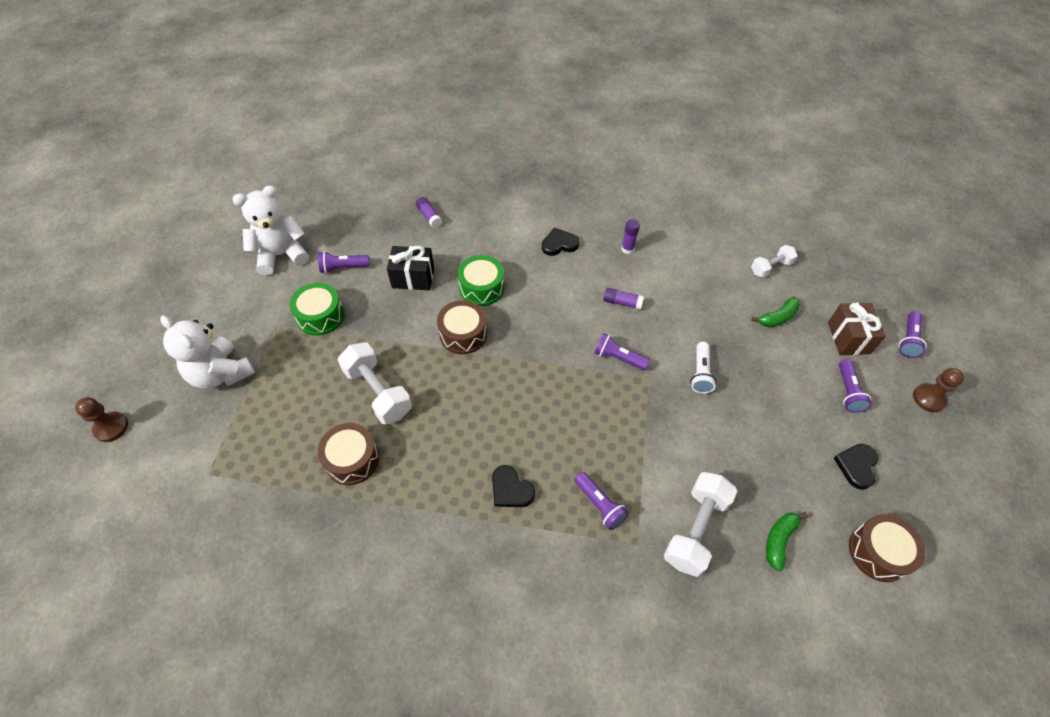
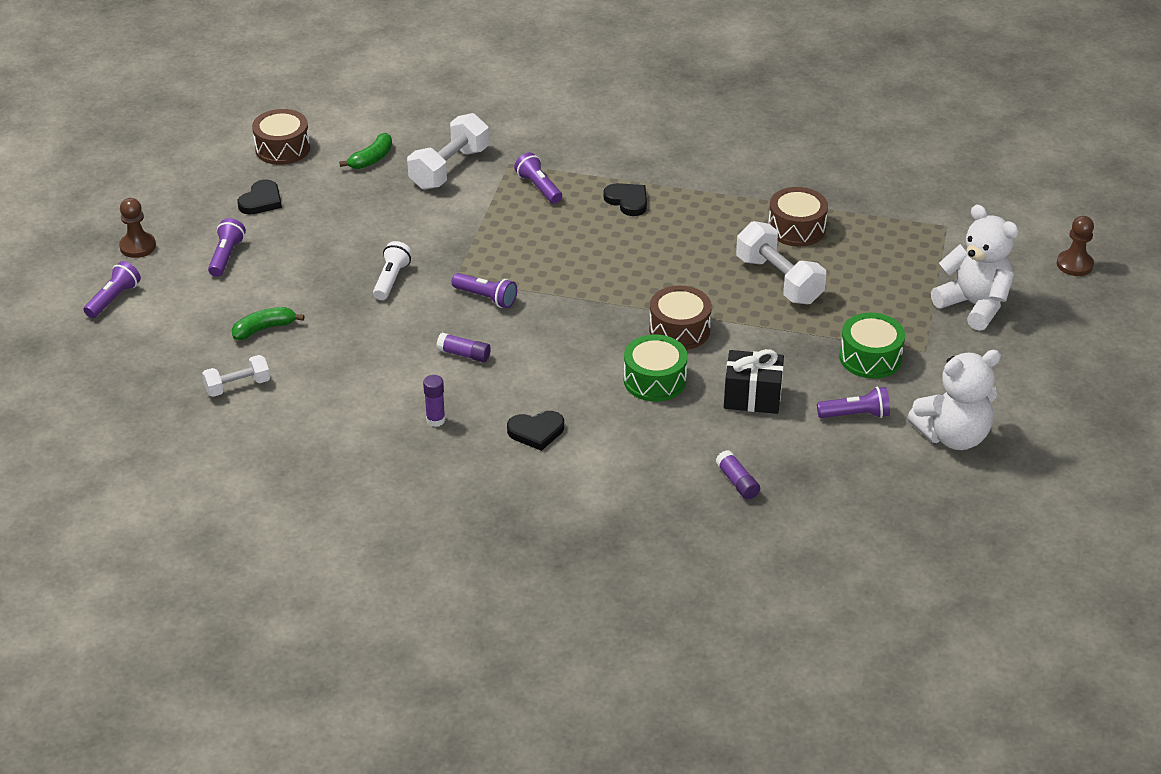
camera: 175 degrees left, 15 degrees down
brown gift [828,303,886,355] -> none

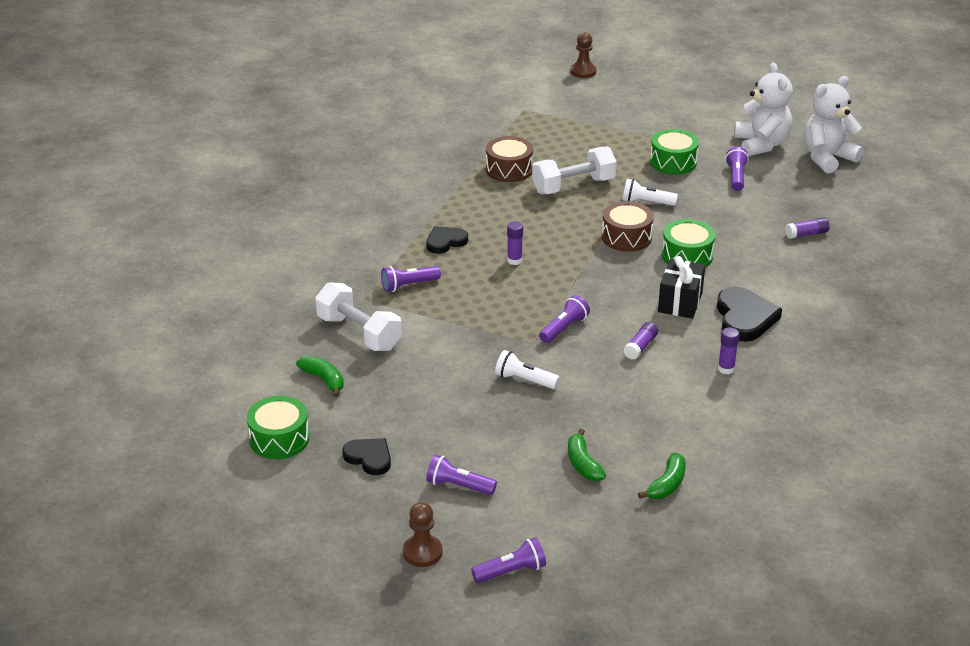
camera: 80 degrees left, 5 degrees down
purple flashlight [83,261,141,318] -> purple flashlight turned 120 degrees clockwise [471,537,546,583]
white dumbbell [202,355,270,397] -> green banana [638,453,686,499]
brown drum [252,109,310,165] -> green drum [247,396,309,459]
black heart [507,411,564,451] -> black heart [717,287,782,342], size x1.57
black gift [724,349,784,414] -> black gift moved to [658,256,705,319]
white teddy bear [931,204,1019,331] -> white teddy bear moved to [804,76,863,173]
none -> purple glue stick [507,221,523,265]
none -> white flashlight [623,179,678,206]

